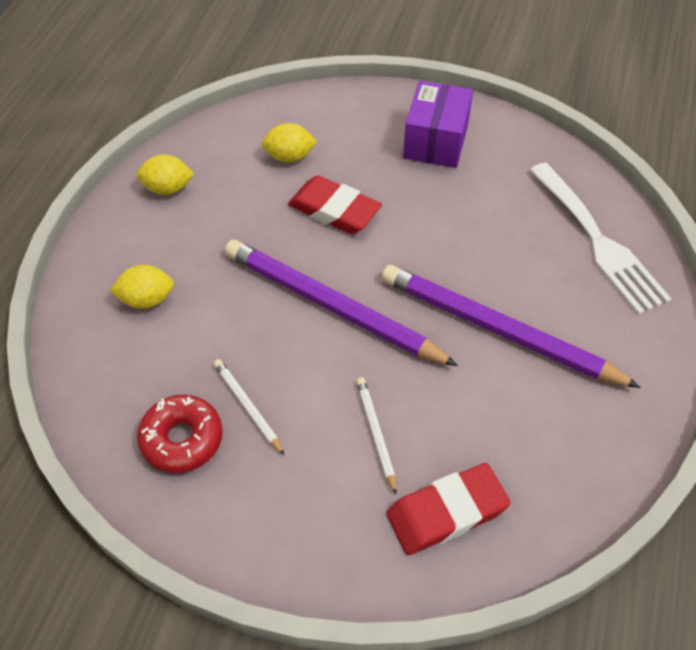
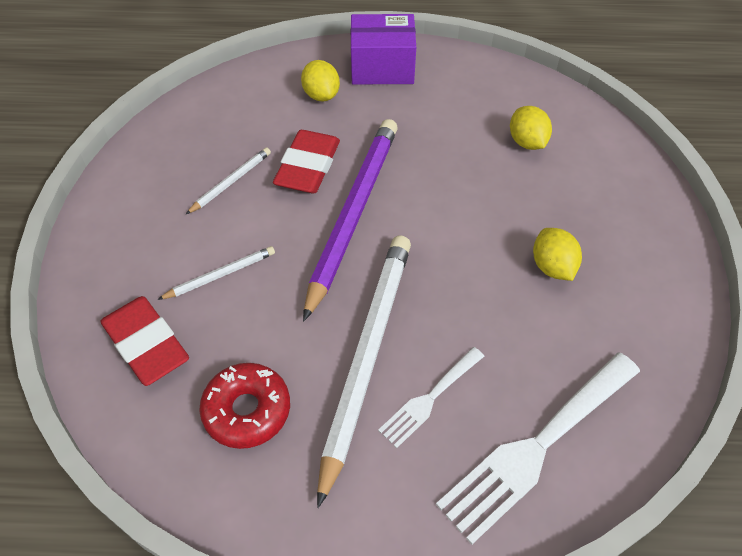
camera: 75 degrees right, 0 degrees up
yellow lemon [136,154,194,195] -> yellow lemon moved to [533,228,582,281]
red donut [137,395,223,473] -> red donut moved to [199,363,290,449]
red eraser [288,175,382,234] -> red eraser moved to [273,130,340,193]
purple pencil [381,265,641,388] -> white pencil [317,235,411,508]
purple box [403,81,473,168] -> purple box moved to [351,14,416,85]
none -> white fork [378,347,484,448]

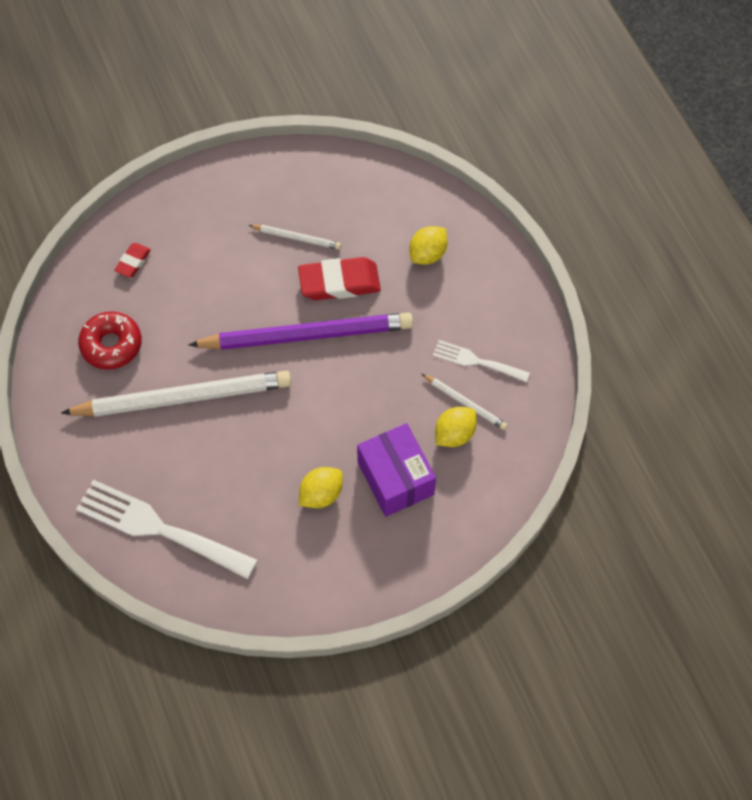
camera: 65 degrees right, 10 degrees up
red eraser [100,296,189,386] -> red eraser [114,243,151,278], size x0.53
white pencil [157,246,275,300] -> white pencil moved to [422,374,507,430]
purple box [351,14,416,85] -> purple box moved to [357,423,436,517]
white fork [378,347,484,448] -> white fork moved to [433,340,530,382]

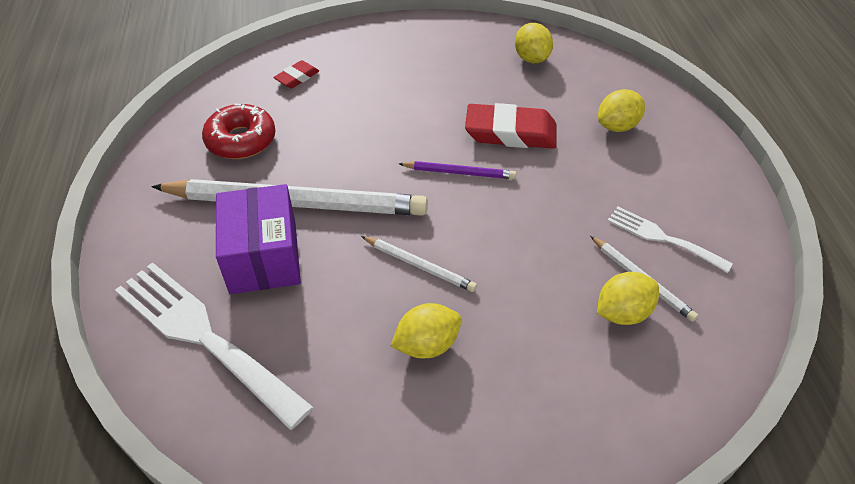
camera: 15 degrees right, 15 degrees down
purple pencil [188,312,413,350] -> purple pencil [399,161,516,179], size x0.44
white pencil [249,225,341,250] -> white pencil moved to [361,236,477,292]
purple box [357,423,436,517] -> purple box moved to [216,184,301,294]
none -> yellow lemon [515,23,553,63]

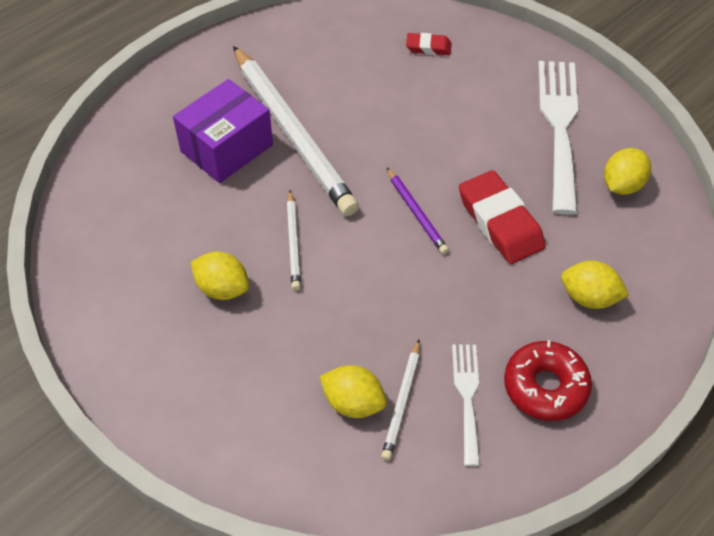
camera: 55 degrees right, 5 degrees up
white fork [115,262,313,430] -> white fork moved to [538,61,578,215]
red donut [202,104,276,159] -> red donut moved to [504,340,592,421]

